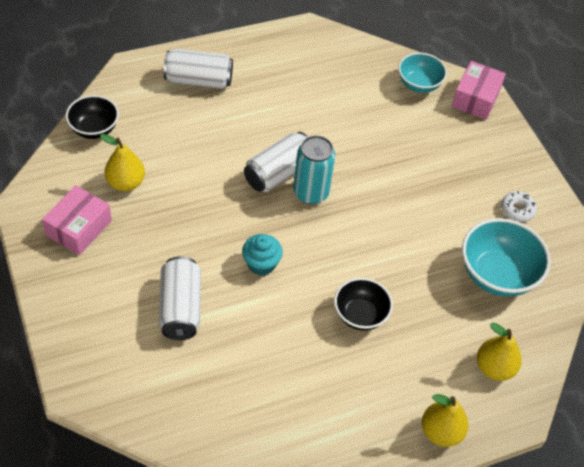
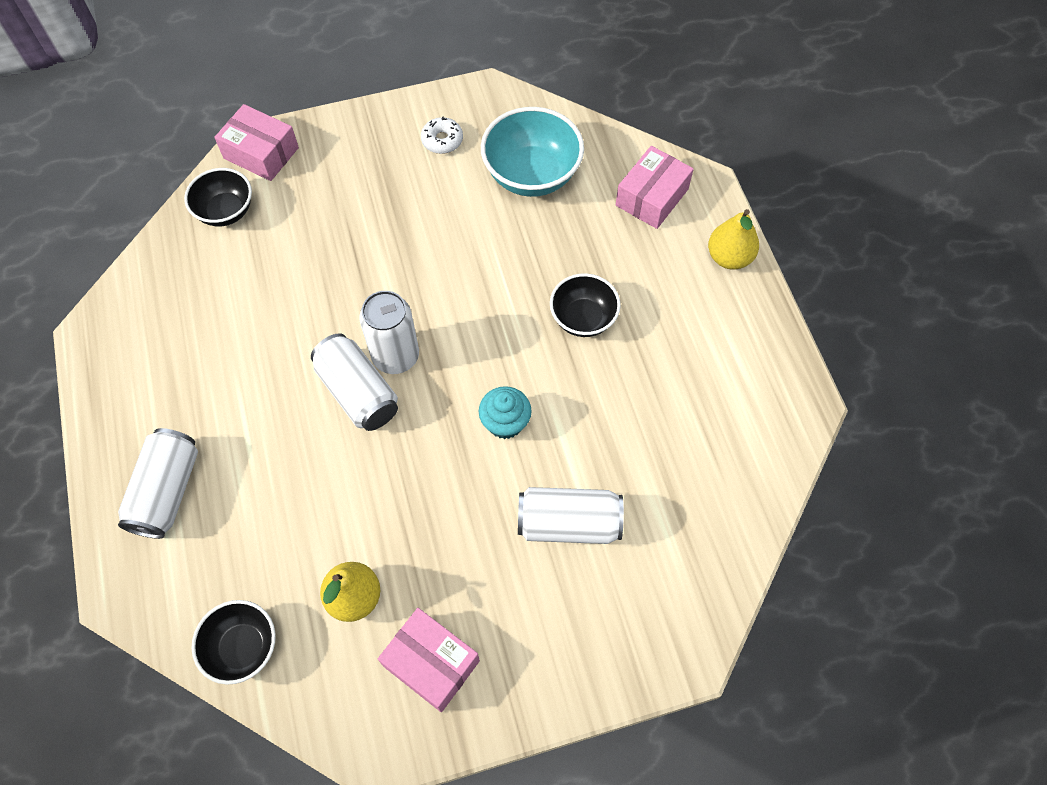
camera: 80 degrees left, 10 degrees up
turquoise can [293,135,335,204] -> white can [359,291,419,374]
turquoise bowl [398,52,447,93] -> black bowl [184,168,252,226]
yellow pear [477,323,522,381] -> pink box [616,146,694,229]

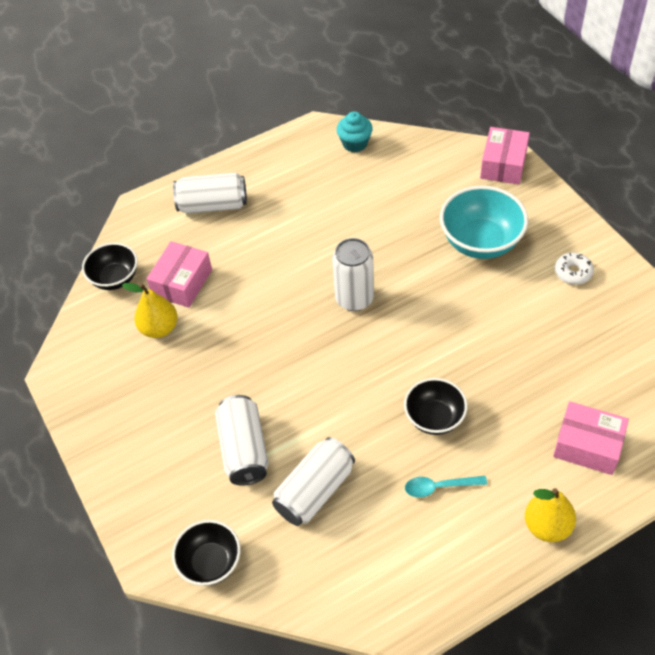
camera: 80 degrees right, 10 degrees down
black bowl [184,168,252,226] -> black bowl moved to [172,520,241,586]
white can [311,333,398,431] -> white can moved to [272,437,355,526]
pink box [378,608,480,712] -> pink box moved to [147,241,212,308]
turquoise cupcake [479,386,532,439] -> turquoise cupcake moved to [337,112,373,153]
turquoise bowl [481,107,584,197] -> turquoise bowl moved to [440,186,528,259]
none -> turquoise spoon [405,476,487,497]

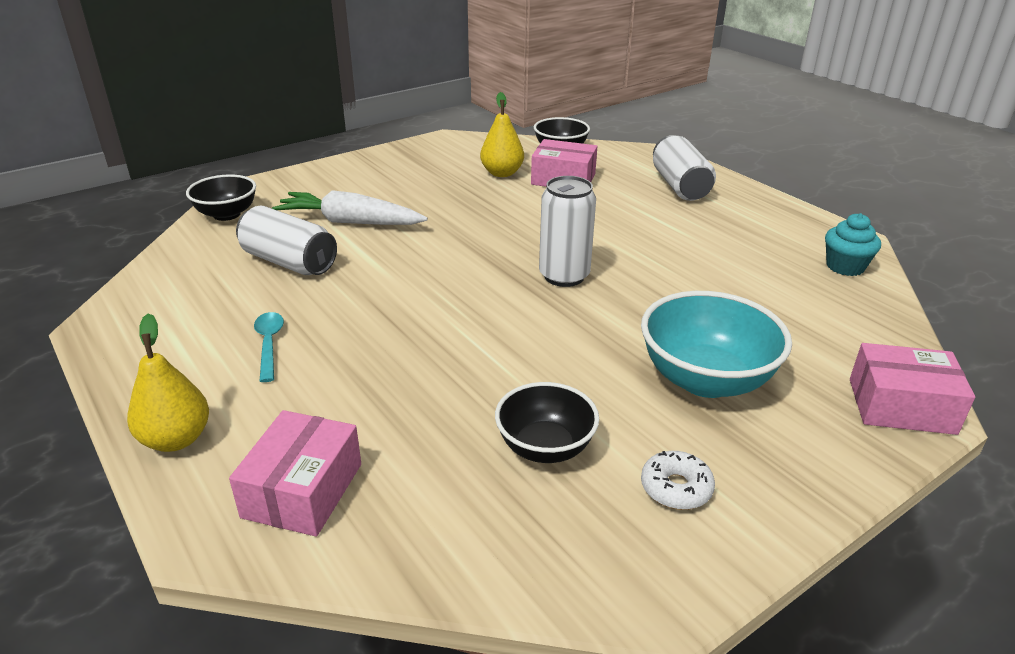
camera: 80 degrees right, 20 degrees down
white can [215,395,268,485] -> white carrot [272,190,428,225]
black bowl [404,378,468,435] -> black bowl moved to [495,382,599,463]

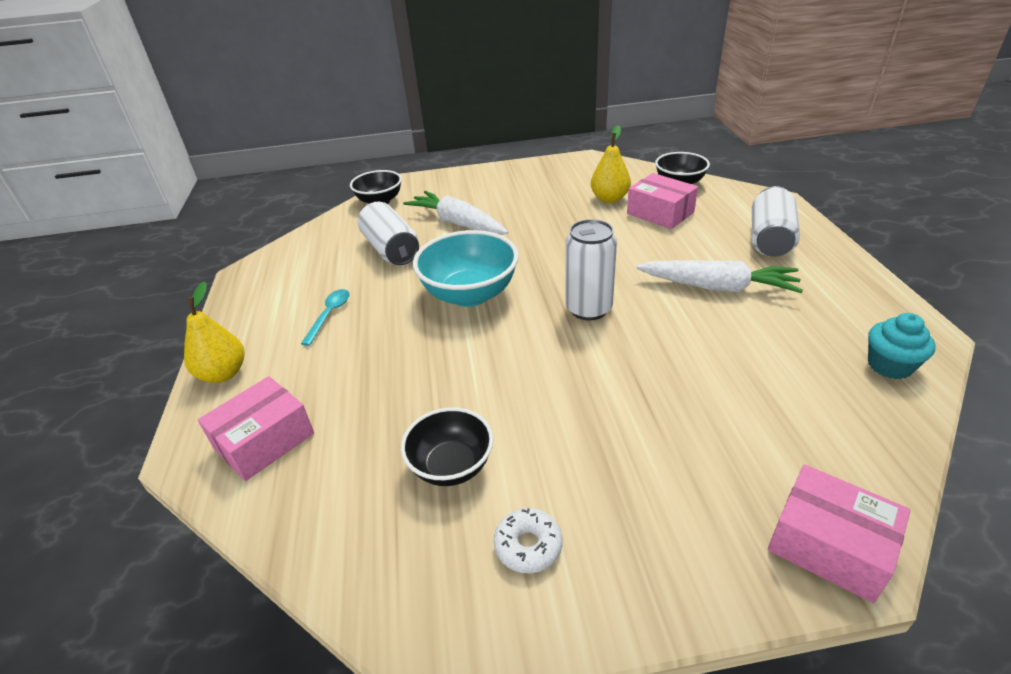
camera: 30 degrees right, 5 degrees up
turquoise bowl [641,291,792,398] -> turquoise bowl moved to [413,230,519,307]
none -> white carrot [636,260,803,293]

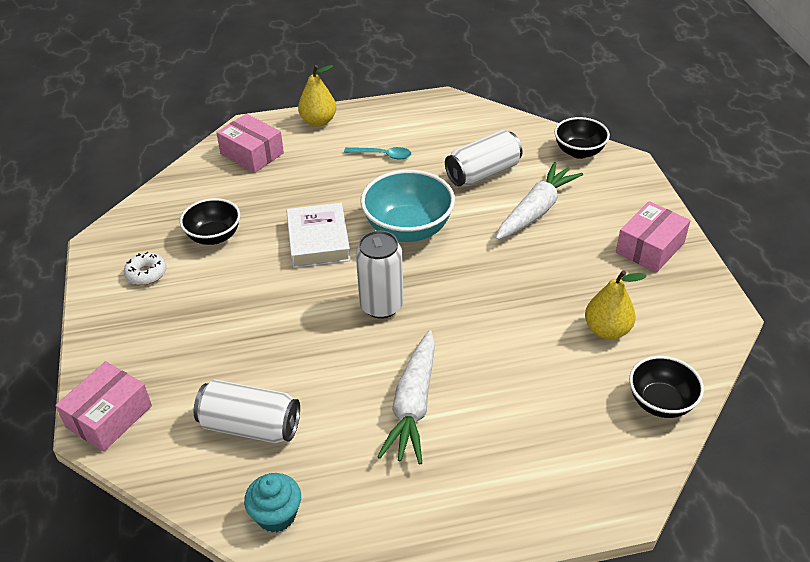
camera: 85 degrees right, 5 degrees up
pink box [627,173,698,229] -> pink box moved to [616,201,690,273]
white can [752,186,800,257] -> white can moved to [194,379,300,443]
none -> white book [286,203,351,268]

